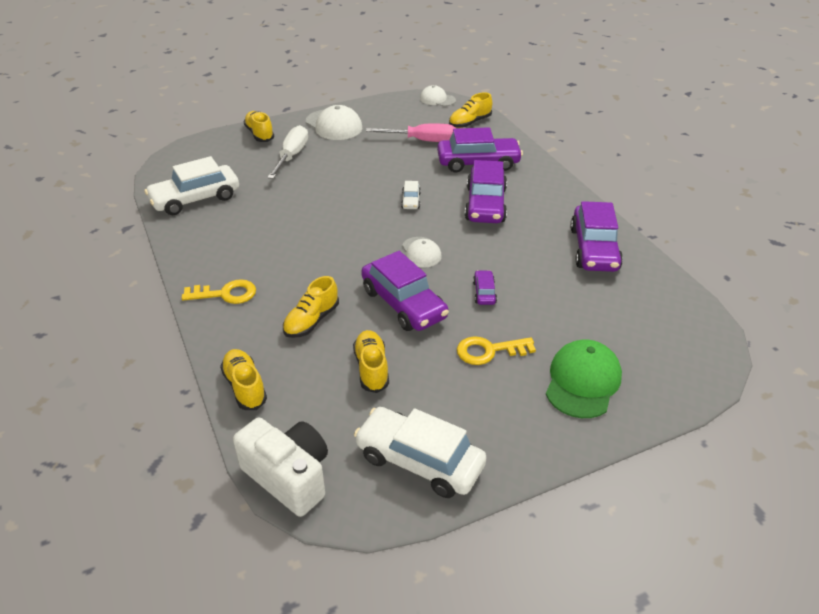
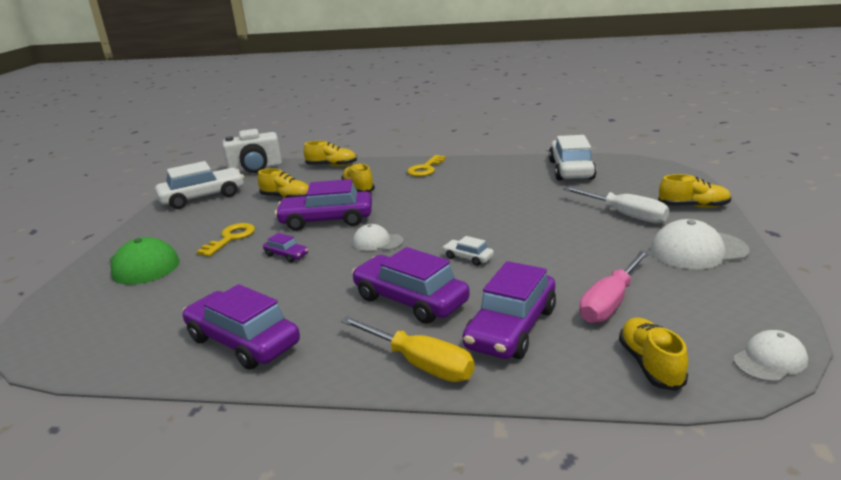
camera: 125 degrees right, 15 degrees down
none -> yellow screwdriver [341,316,474,382]

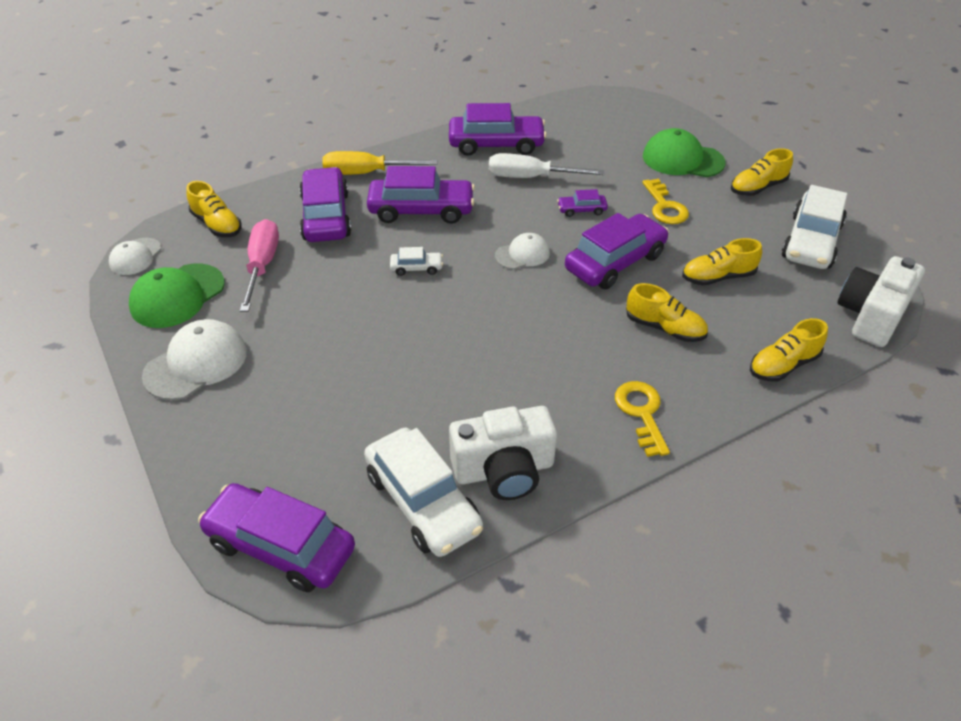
camera: 140 degrees right, 20 degrees up
white screwdriver [563,187,670,224] -> white screwdriver moved to [489,153,604,178]
yellow shoe [658,174,731,208] -> yellow shoe moved to [731,148,793,196]
none -> green cap [129,264,225,328]
none -> purple car [198,483,355,592]
none -> white camera [449,406,557,500]

